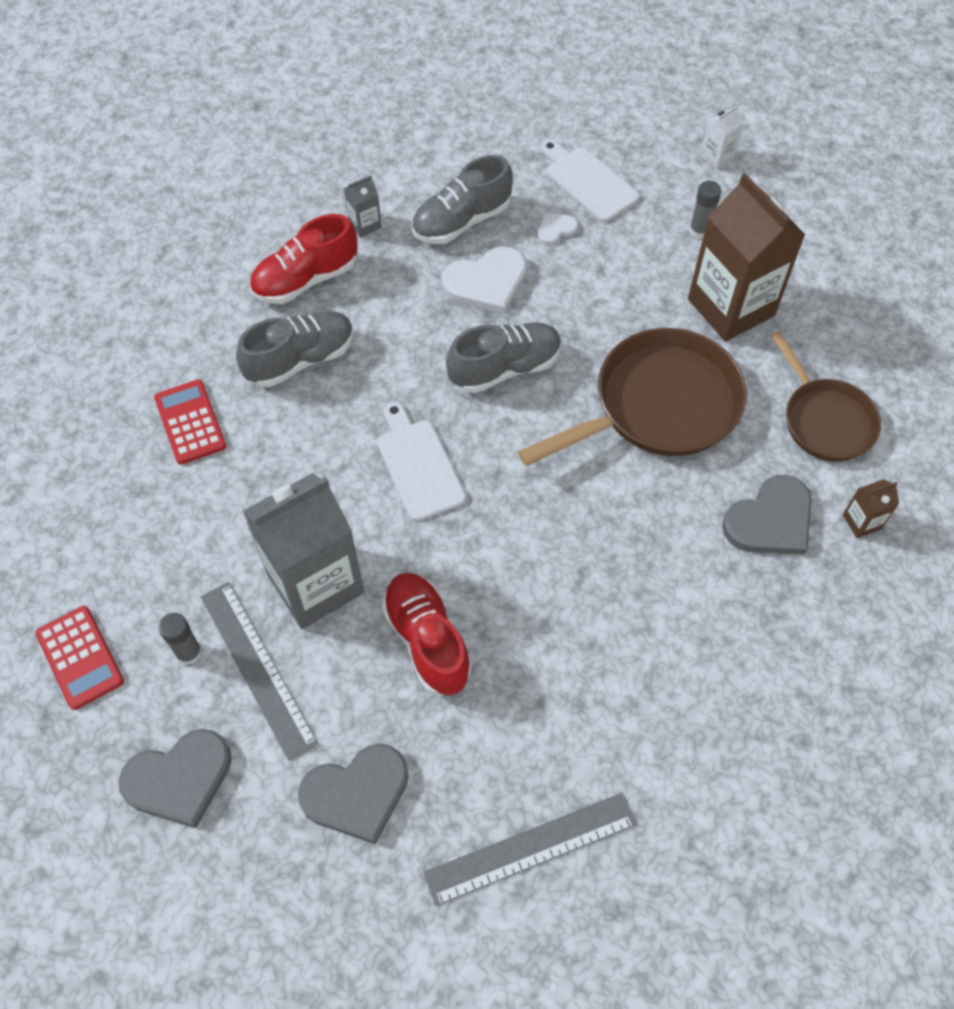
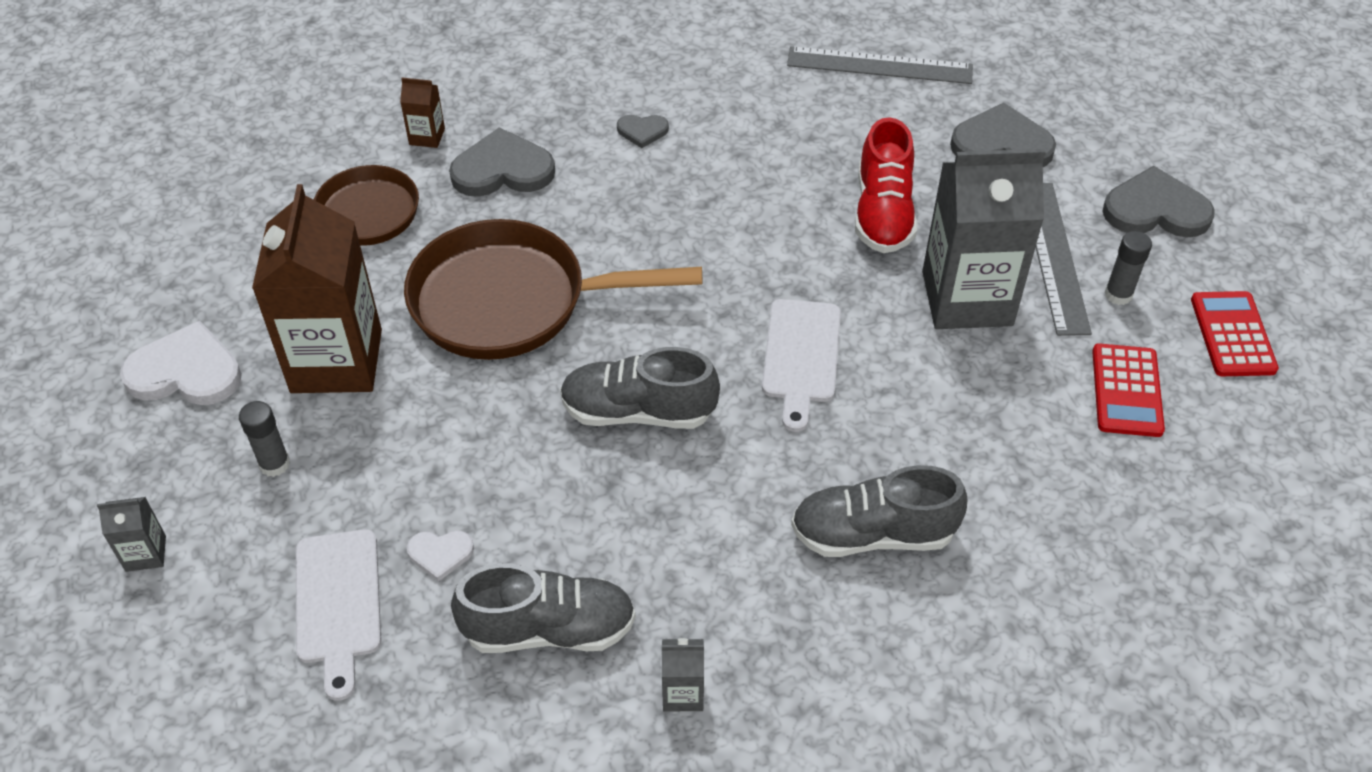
camera: 150 degrees left, 10 degrees down
red calculator [154,379,226,464] -> red calculator moved to [1092,343,1165,437]
red shoe [250,214,358,304] -> none
white heart [442,246,527,314] -> white heart moved to [120,321,242,405]
white carton [700,106,743,169] -> grey carton [97,497,166,572]
none -> grey heart [617,115,669,148]

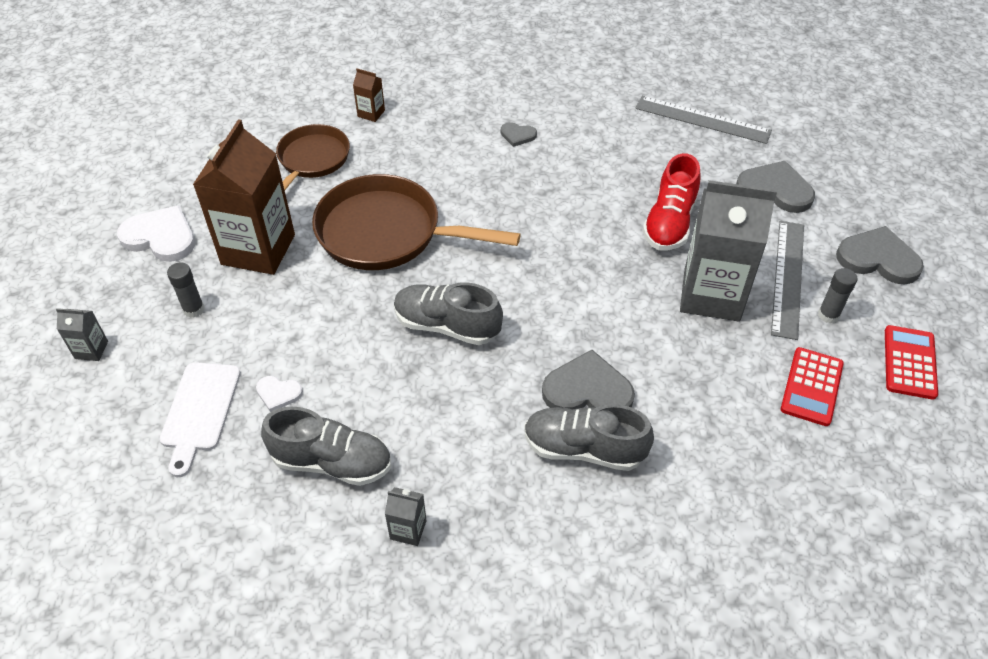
camera: 15 degrees right, 0 degrees up
grey heart [449,127,555,197] -> grey heart moved to [542,350,635,409]
white cutting board [762,299,841,432] -> none

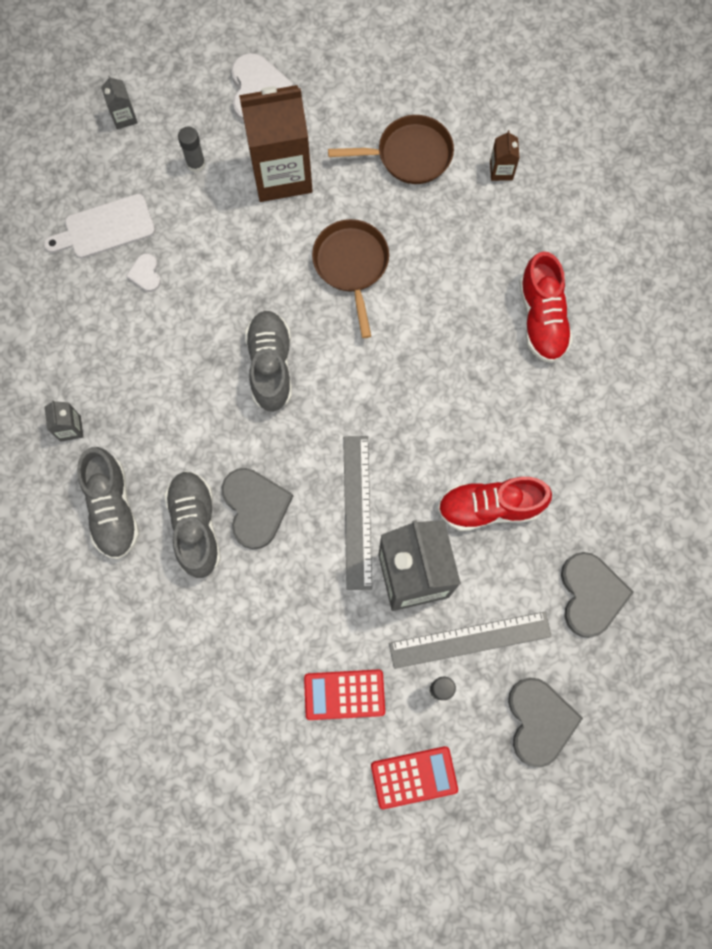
camera: 65 degrees right, 25 degrees up
grey shoe [261,406,391,486] -> grey shoe moved to [77,447,140,559]
brown pan [312,174,521,270] -> brown pan [312,219,389,338], size x0.63
grey heart [501,122,537,147] -> red shoe [519,252,573,363]
grey ruler [635,96,772,144] -> grey ruler moved to [343,436,372,590]

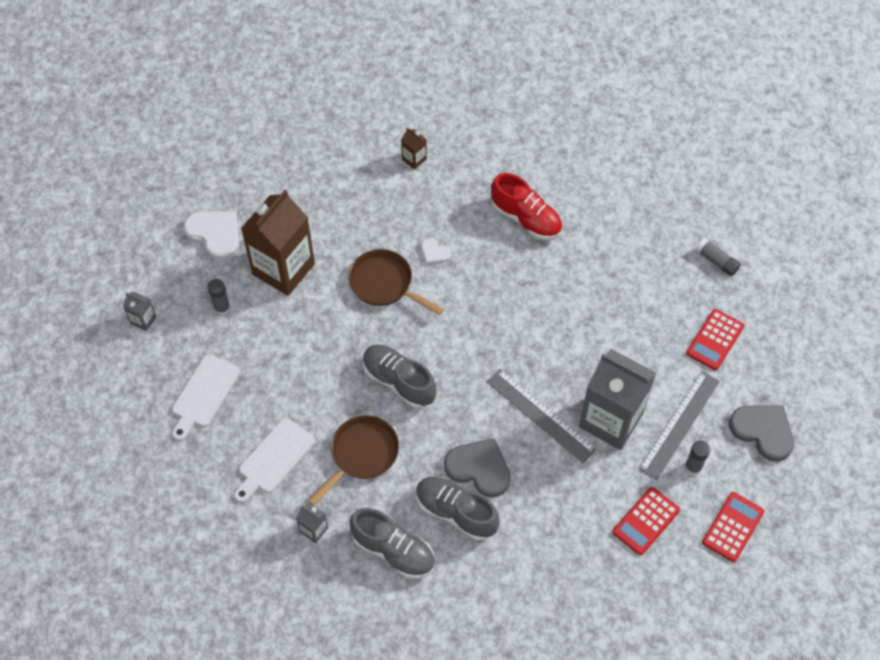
camera: 45 degrees left, 15 degrees down
white heart [126,253,161,292] -> white heart moved to [421,238,451,264]
brown pan [328,115,454,184] -> brown pan moved to [308,415,399,506]
red shoe [438,477,552,531] -> none
grey heart [561,552,634,638] -> red calculator [686,309,744,370]
none -> white cutting board [234,418,315,503]
none -> grey glue stick [695,238,741,276]

